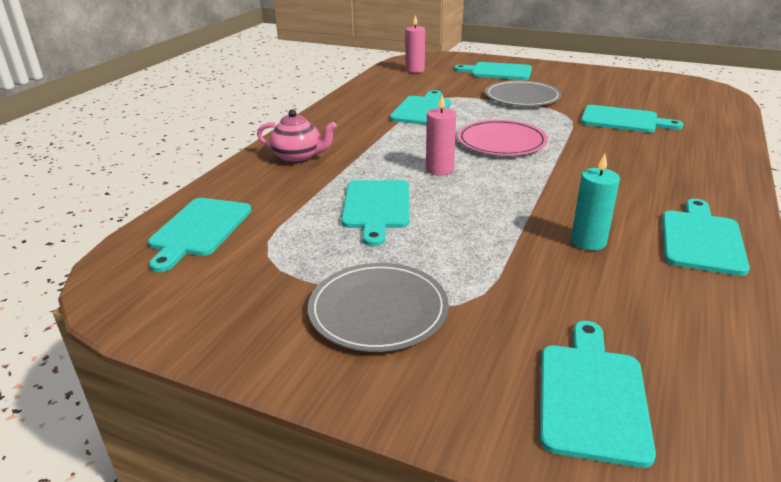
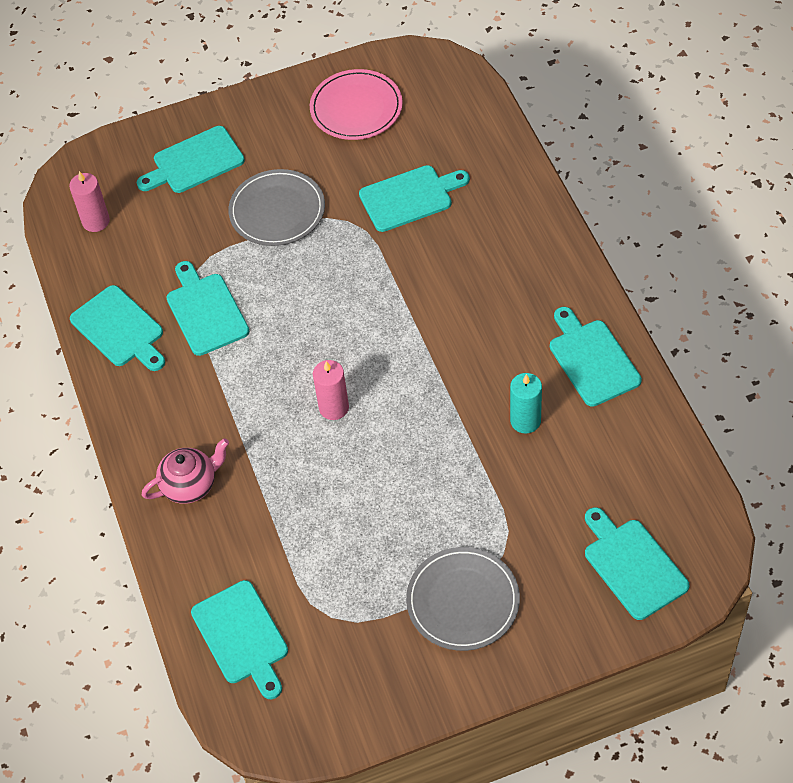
camera: 40 degrees left, 25 degrees up
turquoise cutting board [341,180,409,246] -> turquoise cutting board moved to [70,285,165,371]
pink plate [457,120,548,156] -> pink plate moved to [310,69,403,140]

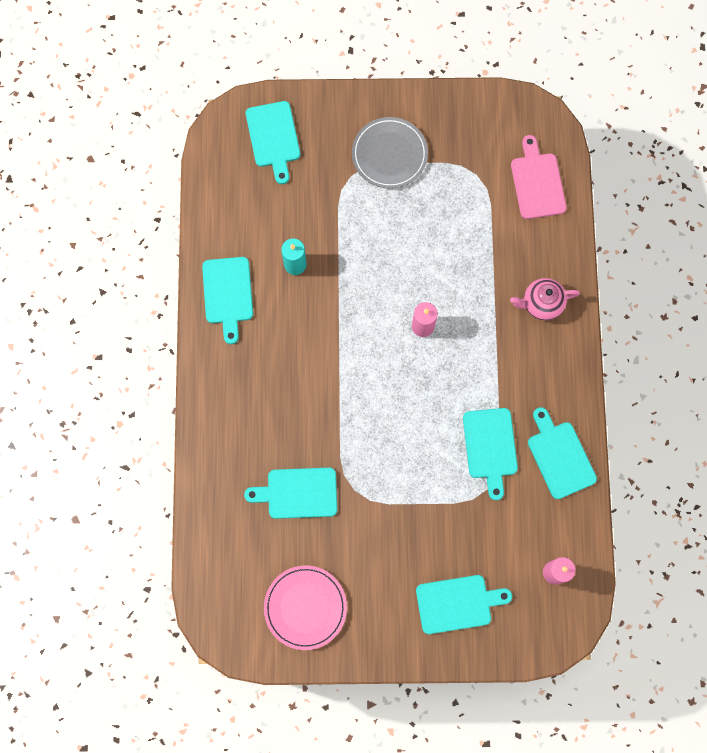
camera: 165 degrees left, 20 degrees up
turquoise cutting board [191,580,288,699] -> pink cutting board [511,135,567,219]
grey plate [229,169,325,246] -> none

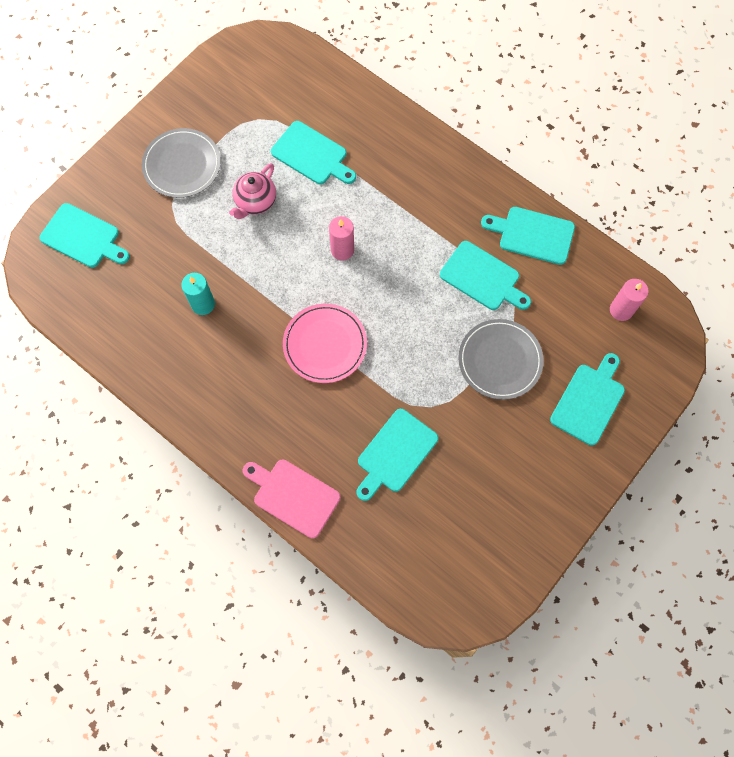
camera: 50 degrees left, 5 degrees down
turquoise cutting board [202,257,253,344] -> turquoise cutting board moved to [271,121,356,184]
pink plate [264,565,347,650] -> pink plate moved to [283,304,367,383]
pink teapot [510,278,580,320] -> pink teapot moved to [229,163,276,219]
pink cutting board [511,135,567,219] -> pink cutting board moved to [243,460,341,538]
none -> grey plate [458,319,544,400]

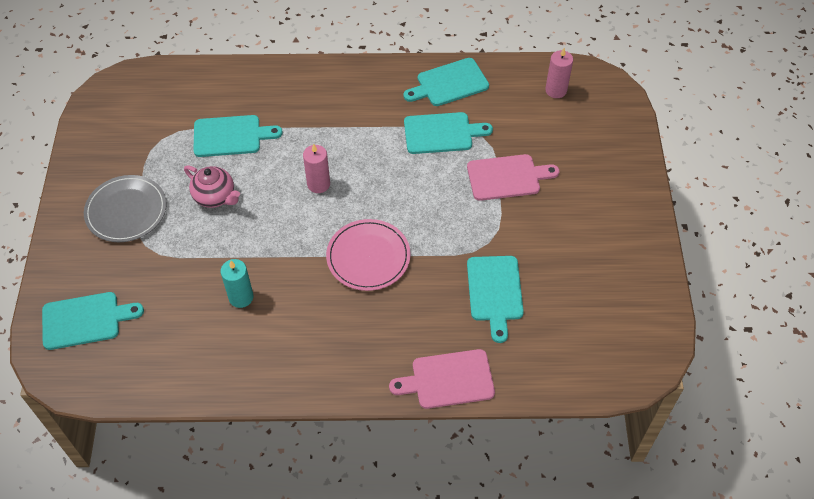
camera: 40 degrees left, 15 degrees down
pink teapot [229,163,276,219] -> pink teapot turned 45 degrees counterclockwise [184,165,240,208]
grey plate [458,319,544,400] -> pink cutting board [467,154,559,201]
turquoise cutting board [550,353,625,446] -> none

